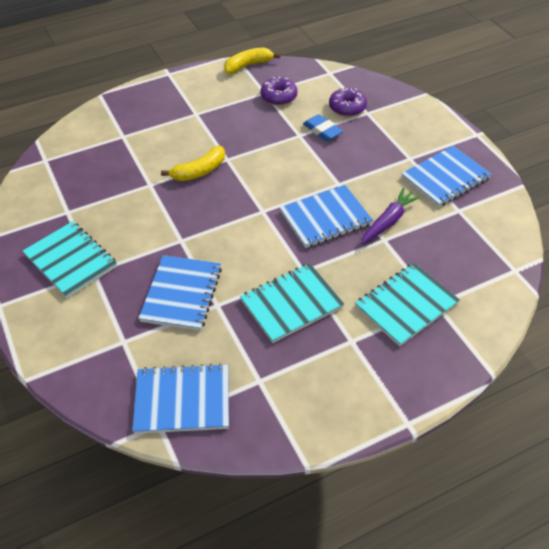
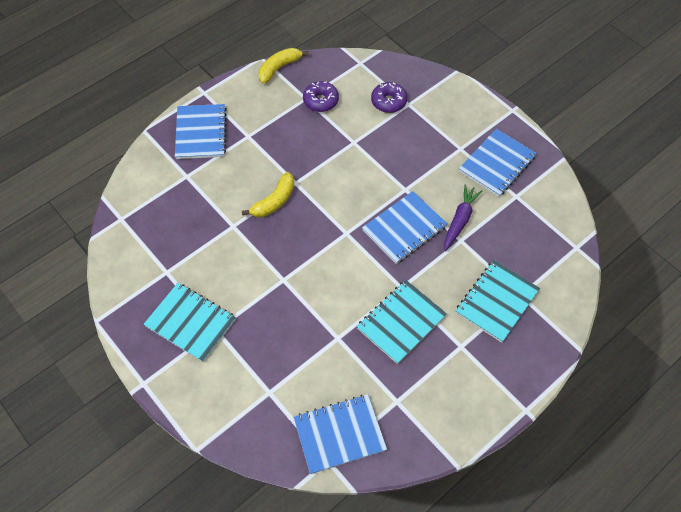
camera: 15 degrees left, 10 degrees up
blue notebook [138,255,222,331] -> blue notebook moved to [175,104,227,159]
blue eraser [303,114,343,141] -> none

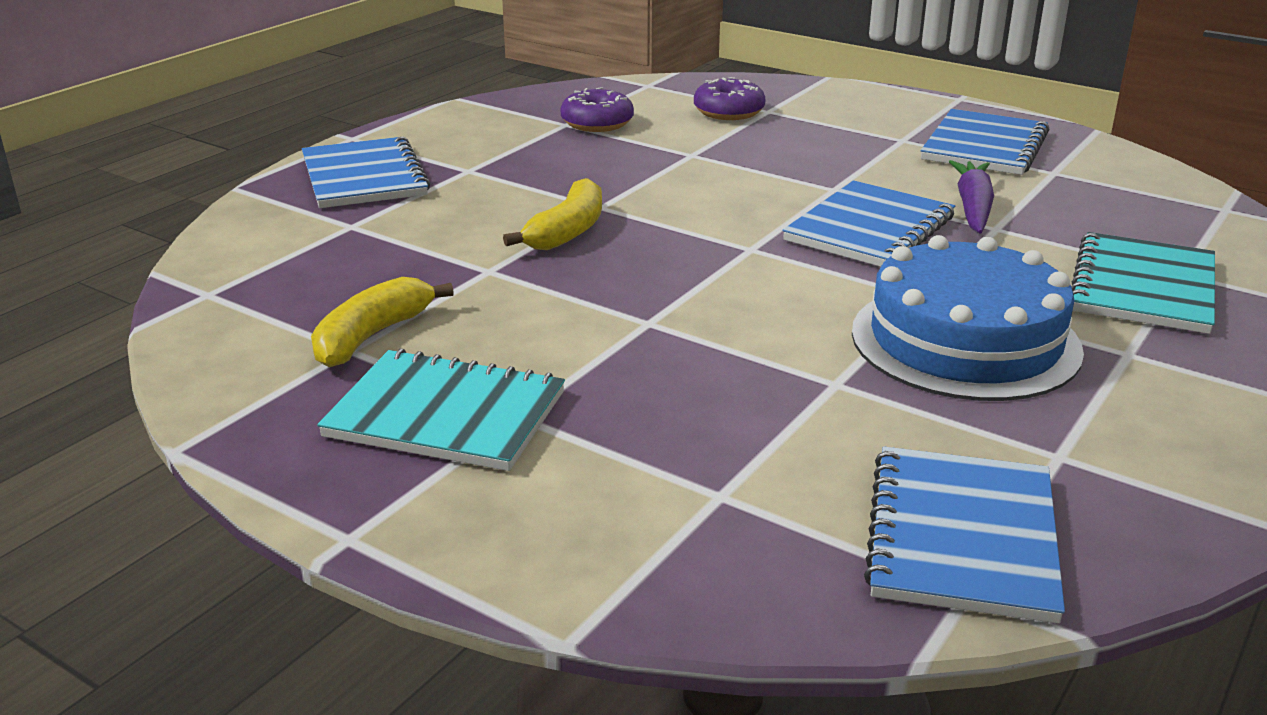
camera: 15 degrees left, 30 degrees down
yellow banana [258,48,309,84] -> yellow banana moved to [311,277,454,367]
blue notebook [294,394,387,474] -> blue notebook turned 45 degrees counterclockwise [864,447,1065,624]
turquoise notebook [357,280,447,364] -> blue cake [852,235,1084,401]

